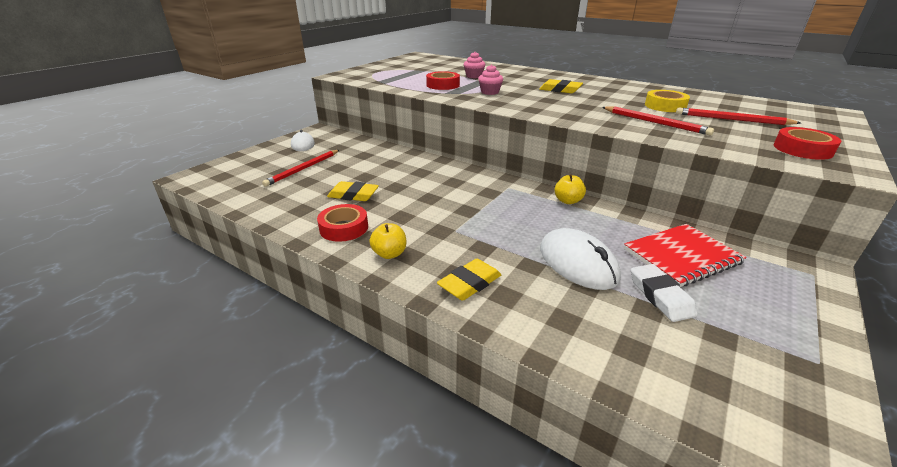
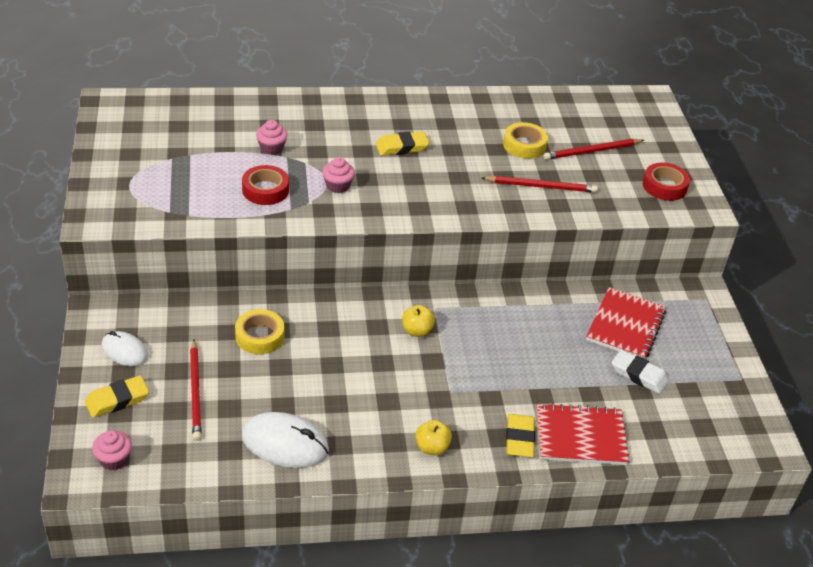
camera: 45 degrees left, 10 degrees up
red tape [317,204,368,242] -> none
yellow eraser [327,181,379,201] -> yellow eraser moved to [85,376,149,418]
white mouse [540,228,621,290] -> white mouse moved to [242,412,329,468]
yellow apple [555,174,586,204] -> yellow apple moved to [402,305,435,337]
none -> pink cupcake [92,430,132,470]
none -> yellow tape [235,309,284,354]
none -> red notebook [536,403,630,465]

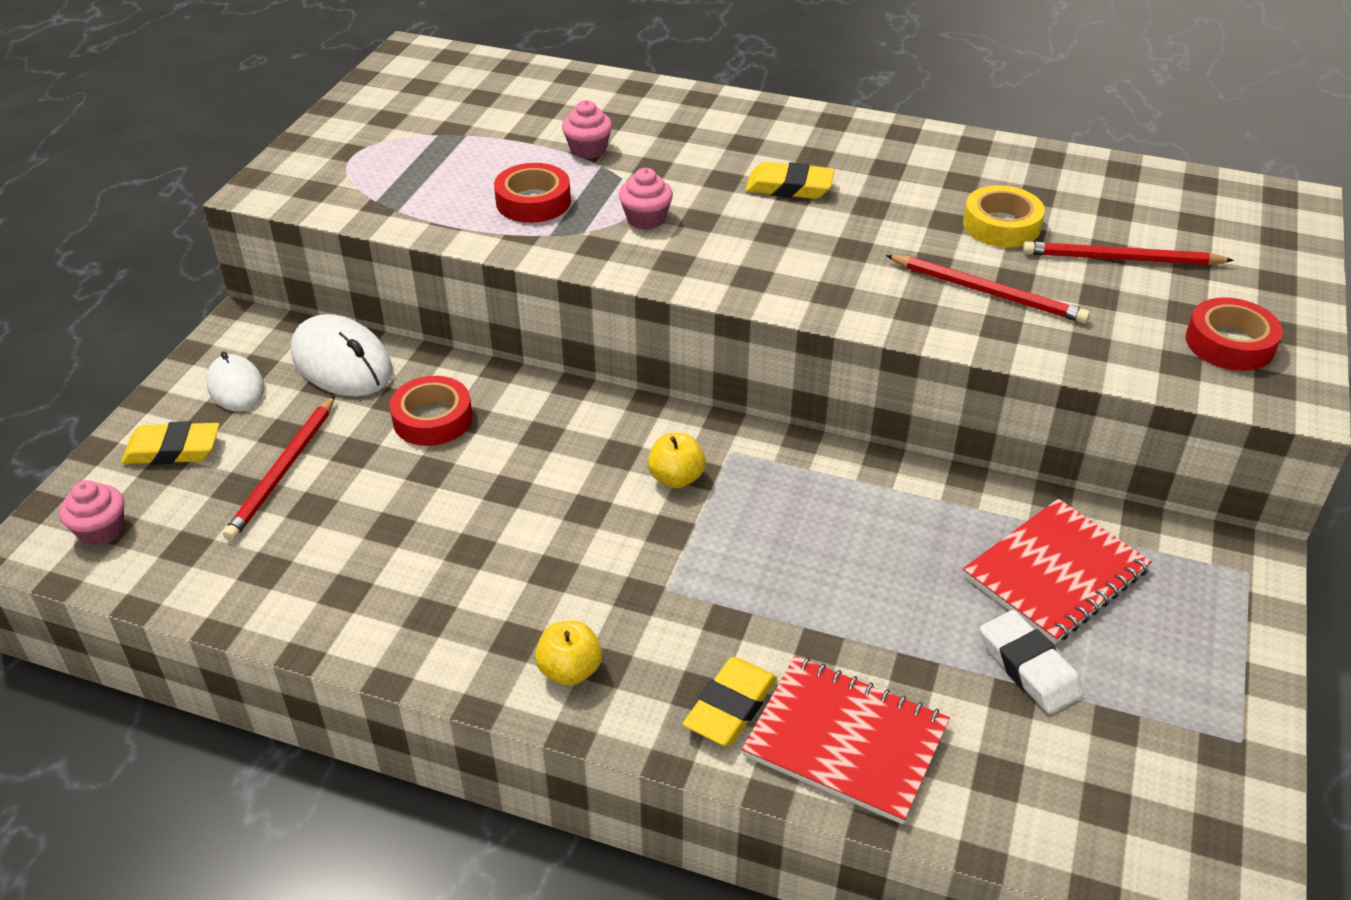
camera: 30 degrees right, 0 degrees up
yellow tape [235,309,284,354] -> red tape [389,376,473,446]
white mouse [242,412,329,468] -> white mouse moved to [291,314,393,396]

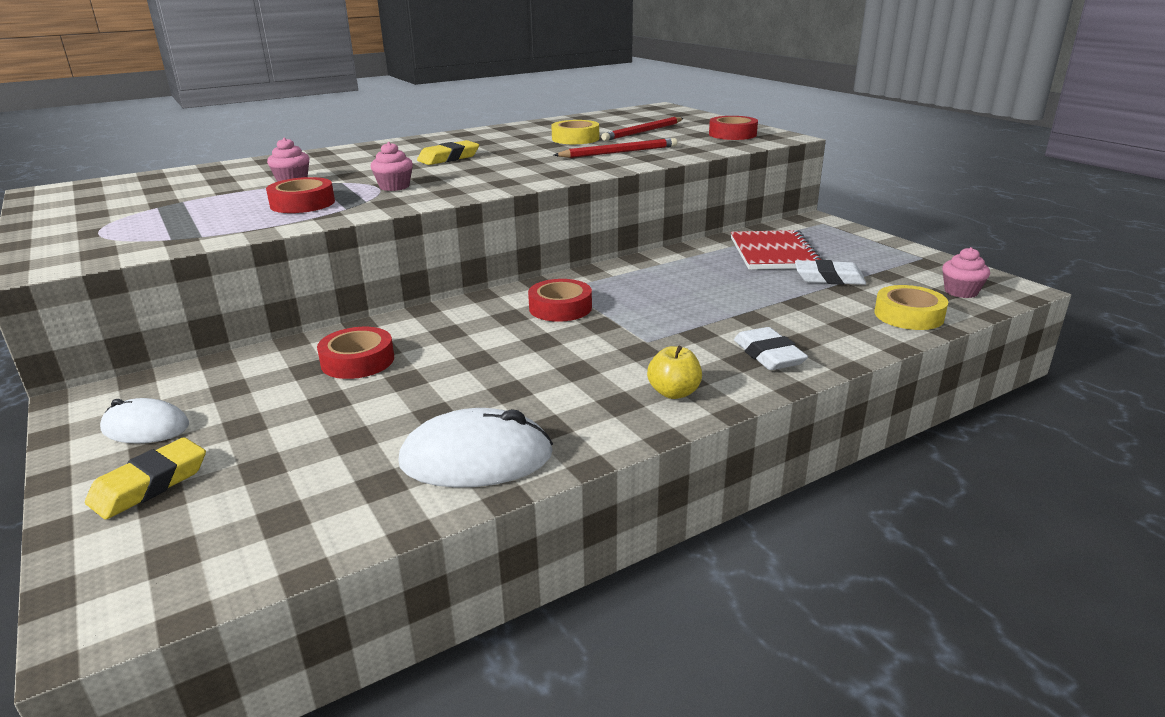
camera: 50 degrees left, 15 degrees down
pink cupcake [59,480,124,546] -> pink cupcake moved to [942,247,990,298]
red pencil [223,396,335,541] -> none
white mouse [291,314,393,396] -> white mouse moved to [398,408,553,488]
yellow apple [648,433,706,488] -> red tape [528,279,592,322]
yellow eraser [683,657,777,746] -> white eraser [734,327,808,370]
red notebook [742,656,950,824] -> none
none -> yellow tape [874,285,948,330]

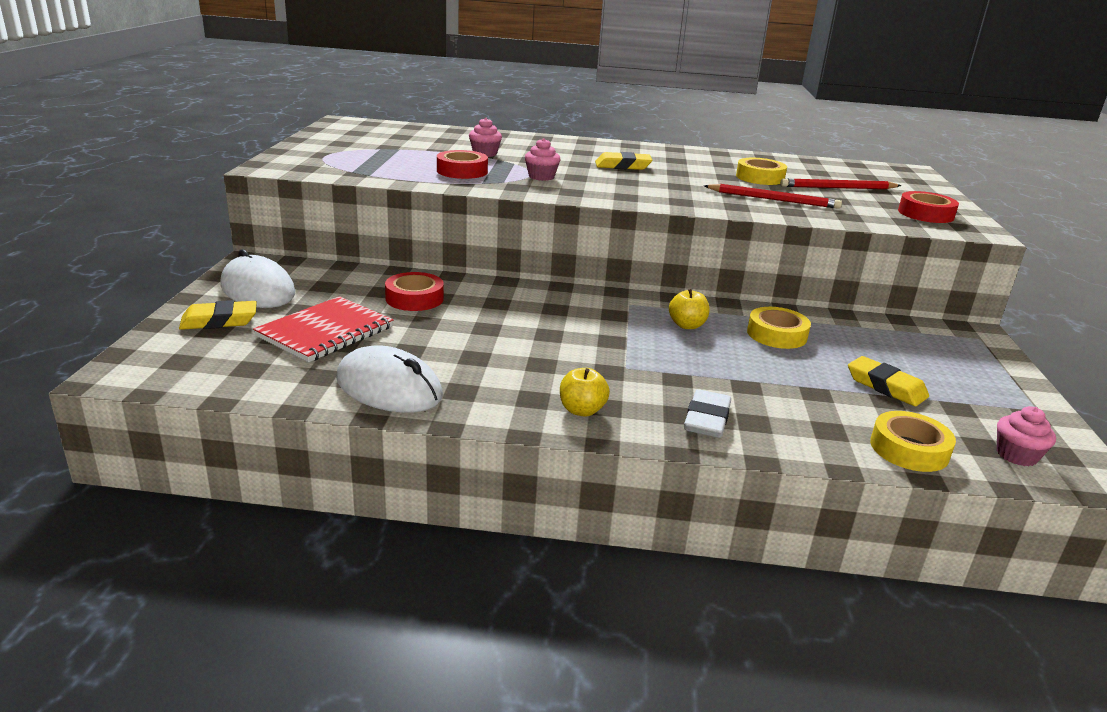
camera: 35 degrees right, 0 degrees up
white mouse [100,398,189,444] -> white mouse [220,249,295,308], size x1.58
red tape [528,279,592,322] -> none
red notebook [731,230,823,270] -> red notebook moved to [253,296,393,362]
white eraser [795,259,866,285] -> yellow eraser [848,356,929,406]
none -> yellow apple [669,288,709,329]
none -> yellow tape [747,307,811,349]

